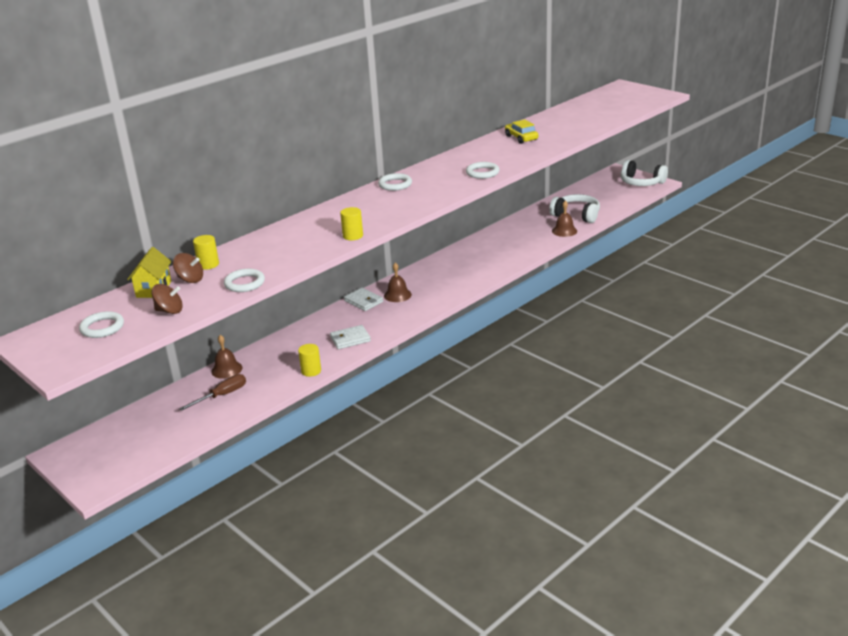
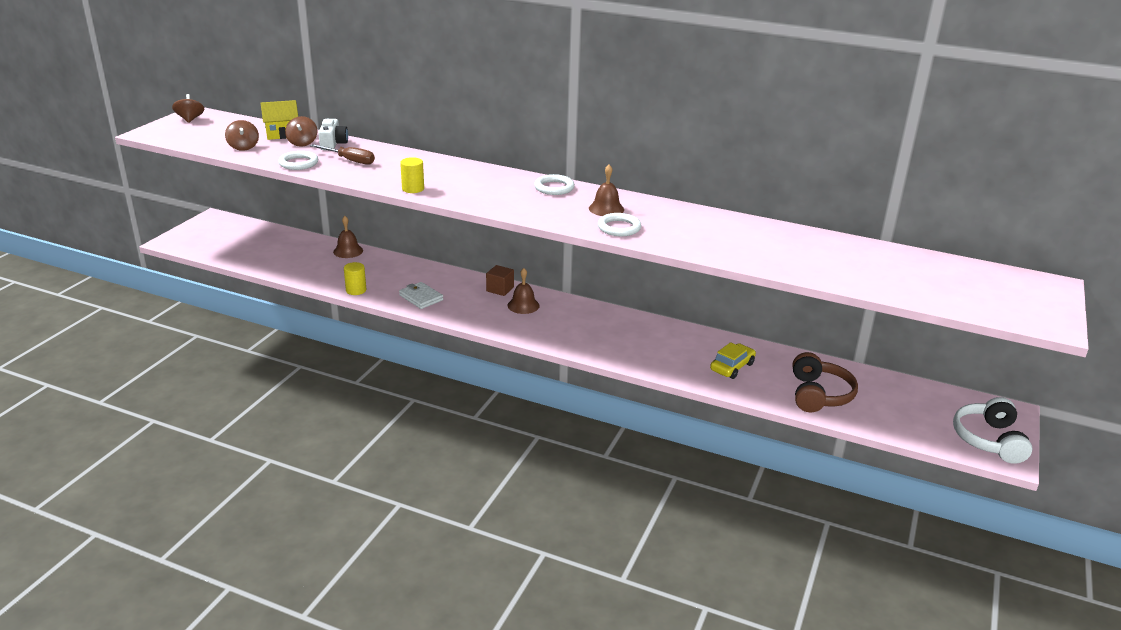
camera: 65 degrees right, 0 degrees up
white ring [79,311,124,338] -> none
brown screwdriver [179,374,246,411] -> brown screwdriver moved to [310,144,375,165]
yellow cylinder [193,235,219,270] -> white camera [318,119,348,150]
white wallet [344,288,383,311] -> brown cube [486,265,514,296]
yellow car [505,119,538,144] -> yellow car moved to [710,342,756,379]
white headphones [549,194,600,223] -> brown headphones [793,352,858,412]
brown bell [552,200,577,237] -> brown bell moved to [589,165,624,216]
none -> brown spinning top [172,94,204,123]

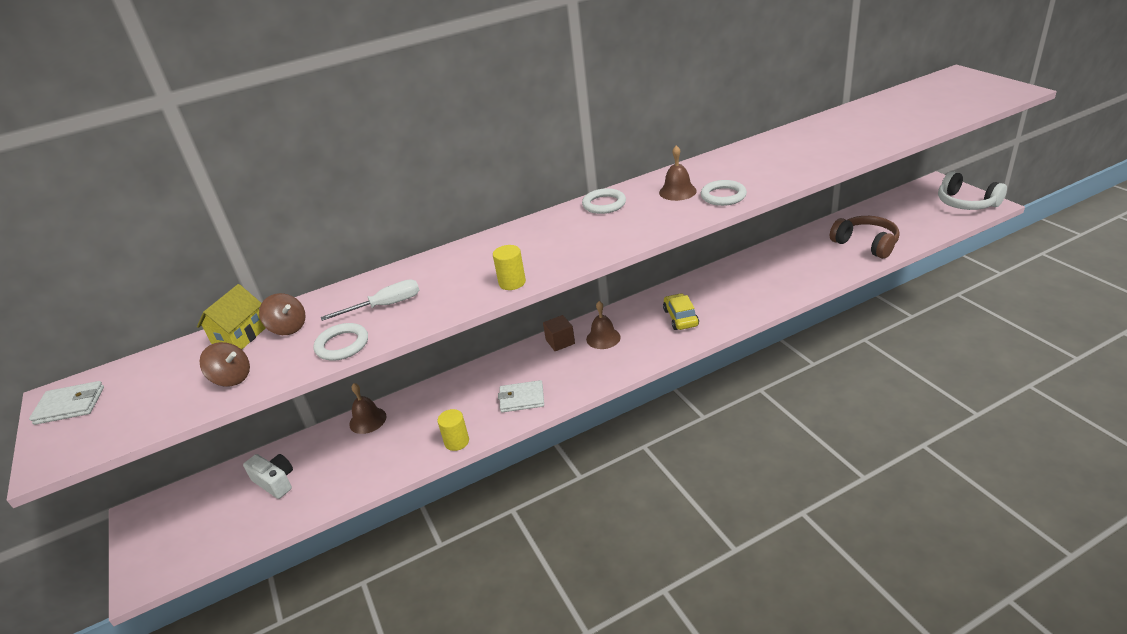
camera: 45 degrees left, 5 degrees up
brown spinning top [172,94,204,123] -> white wallet [29,381,104,425]
brown screwdriver [310,144,375,165] -> white screwdriver [321,279,419,321]
white camera [318,119,348,150] -> white camera moved to [243,454,293,499]
yellow car [710,342,756,379] -> yellow car moved to [663,293,699,330]

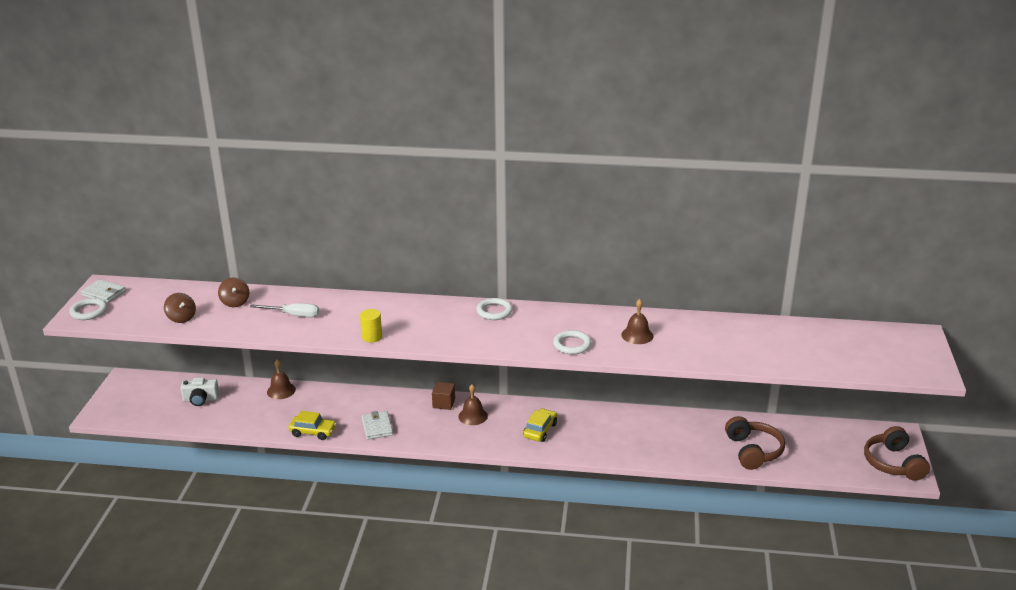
camera: 30 degrees right, 5 degrees down
yellow house [197,284,266,350] -> none
white camera [243,454,293,499] -> white camera turned 105 degrees clockwise [181,377,219,406]
white ring [314,323,368,361] -> white ring moved to [69,298,107,320]
yellow cylinder [437,409,469,451] -> yellow car [288,411,337,440]
white wallet [498,380,544,413] -> white wallet turned 45 degrees clockwise [362,411,393,439]
brown bell [659,145,697,201] -> brown bell moved to [621,299,654,344]
white headphones [938,171,1007,210] -> brown headphones [864,426,930,481]

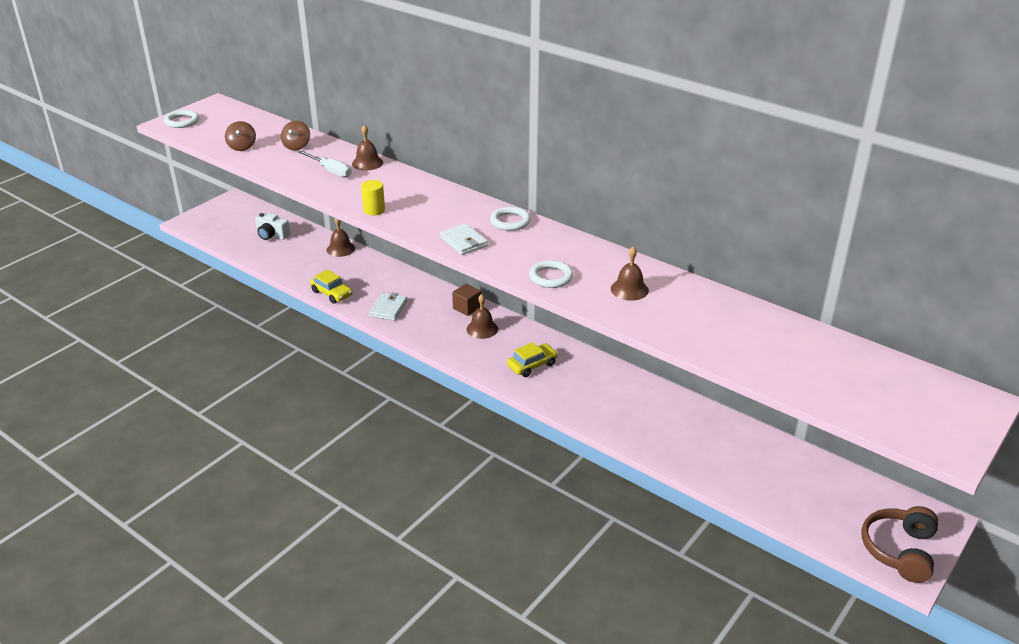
camera: 30 degrees right, 5 degrees up
white wallet [81,279,126,303] -> white wallet moved to [440,224,488,255]
brown headphones [725,416,785,470] -> none
none -> brown bell [352,125,383,171]

